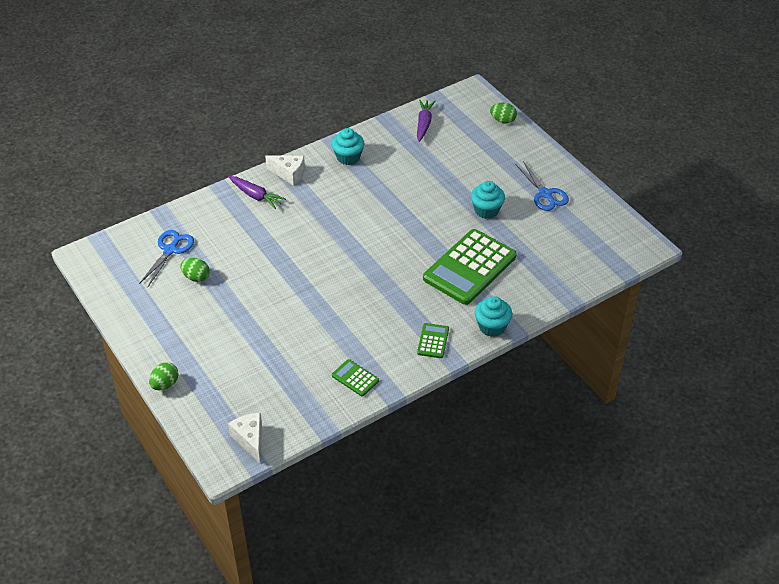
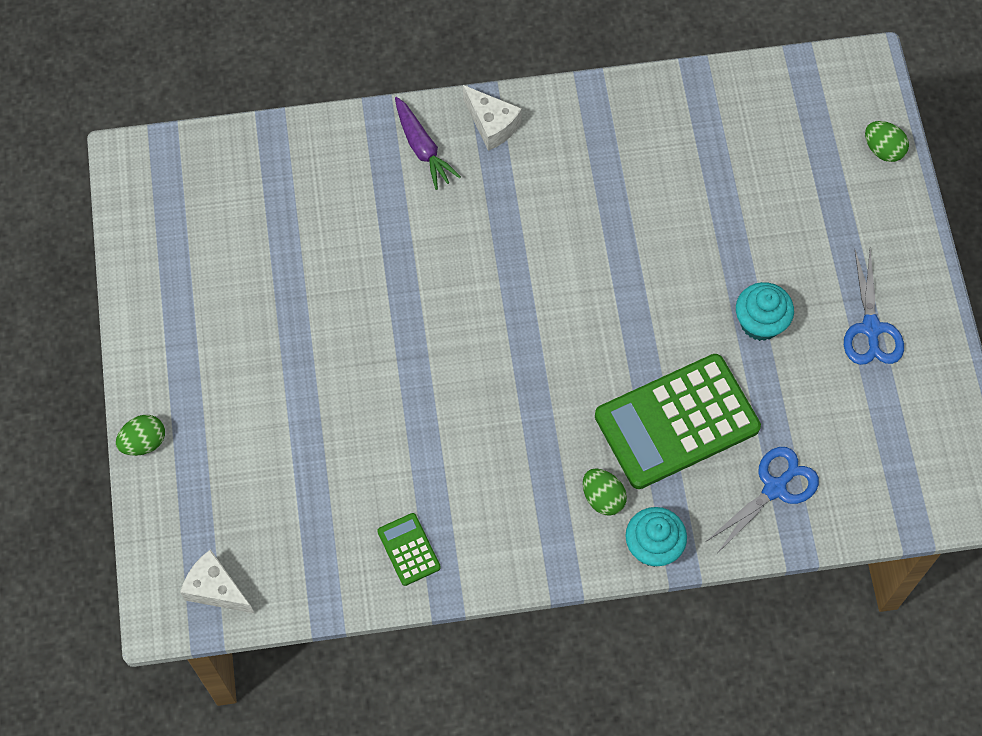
camera: 25 degrees right, 20 degrees up
blue scissors [139,230,194,287] -> blue scissors moved to [707,447,819,552]
green egg [180,258,210,282] -> green egg moved to [583,469,627,516]
white cheese [228,413,262,463] -> white cheese turned 60 degrees counterclockwise [180,549,254,613]
turquoise cupcake [332,128,364,165] -> none
purple carrot [417,100,436,142] -> none
green calculator [417,323,449,358] -> none

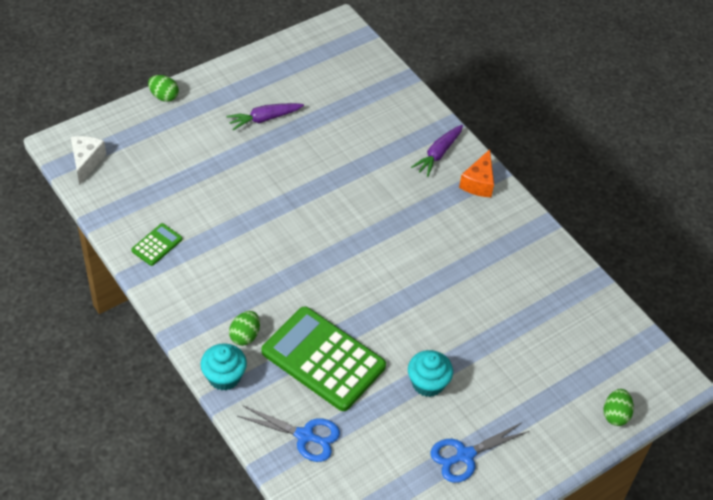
camera: 60 degrees right, 15 degrees down
white cheese [463,85,522,151] -> orange cheese [459,149,494,197]
none -> purple carrot [226,103,304,130]

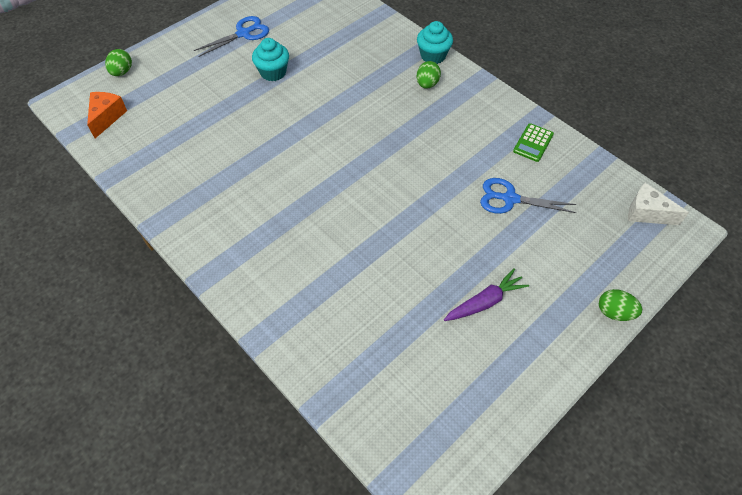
camera: 175 degrees right, 5 degrees up
white cheese [71,136,106,185] -> white cheese turned 120 degrees clockwise [628,183,689,225]
blue scissors [238,405,340,462] -> blue scissors moved to [480,178,576,214]
green calculator [262,306,386,411] -> none
purple carrot [411,125,463,177] -> none
orange cheese [459,149,494,197] -> orange cheese moved to [87,92,127,138]

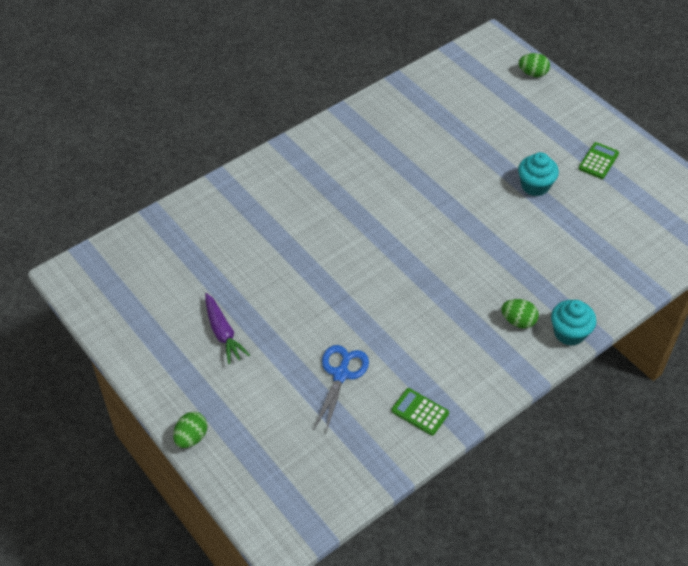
camera: 95 degrees right, 5 degrees down
orange cheese [87,92,127,138] -> none
blue scissors [194,16,269,57] -> green calculator [578,142,619,179]
white cheese [628,183,689,225] -> none

